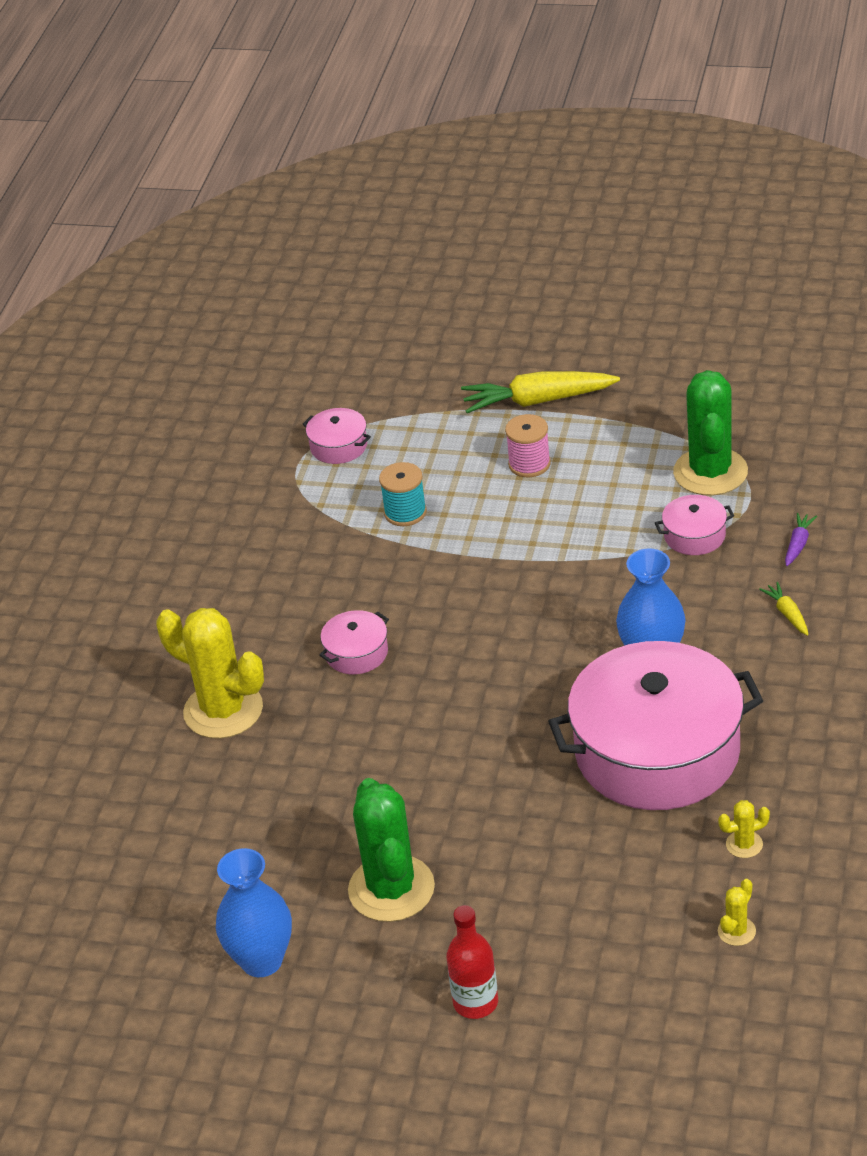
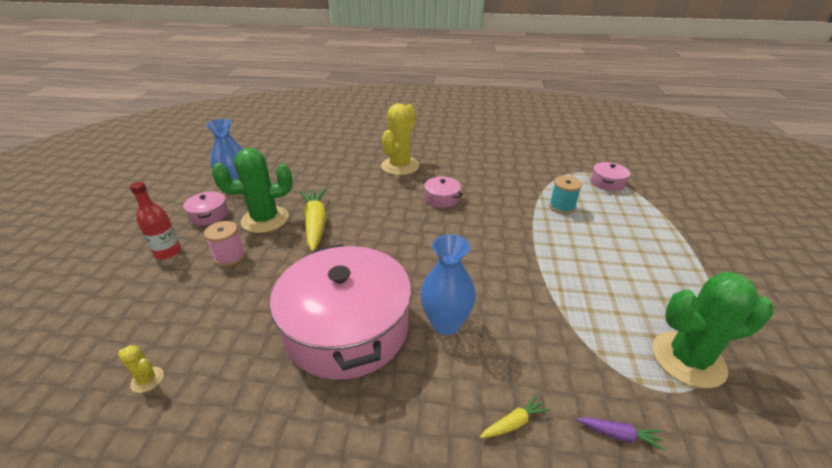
camera: 80 degrees right, 5 degrees down
yellow carrot [461,371,620,413] -> yellow carrot moved to [300,188,327,251]
pink spool [505,414,551,477] -> pink spool moved to [204,221,245,266]
pink pot [655,495,734,555] -> pink pot moved to [183,191,228,225]
yellow cactus [718,800,770,858] -> none

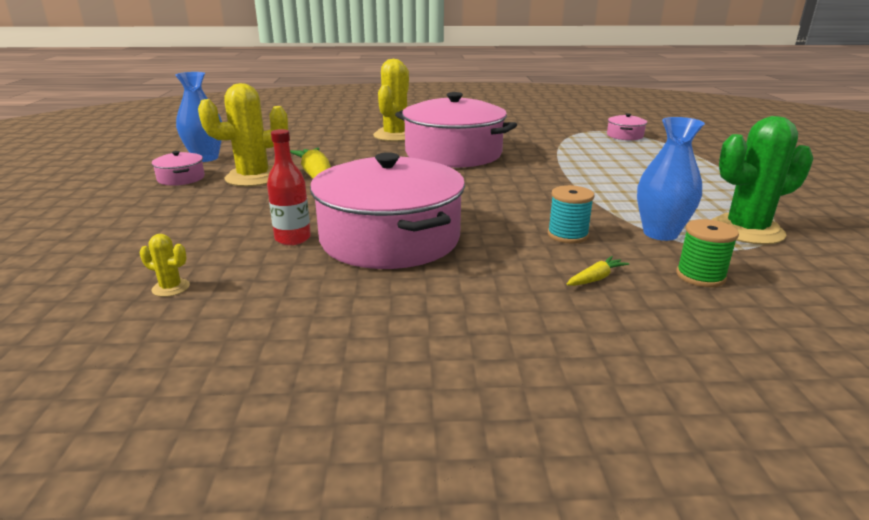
camera: 10 degrees left, 10 degrees down
red bottle [130,182,181,259] -> red bottle moved to [267,129,311,245]
pink spool [204,221,245,266] -> none
green cactus [212,148,293,233] -> yellow cactus [198,83,288,187]
blue vase [420,234,476,335] -> blue vase moved to [637,117,705,241]
pink pot [422,177,463,208] -> pink pot [395,92,517,168], size x2.44
turquoise spool [549,176,582,214] -> turquoise spool moved to [548,185,594,243]
purple carrot [577,417,665,451] -> green spool [676,219,739,287]

